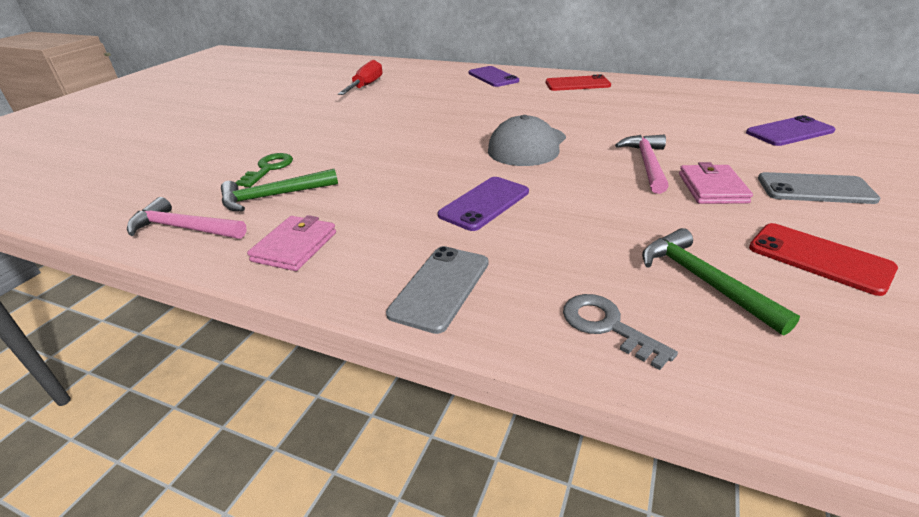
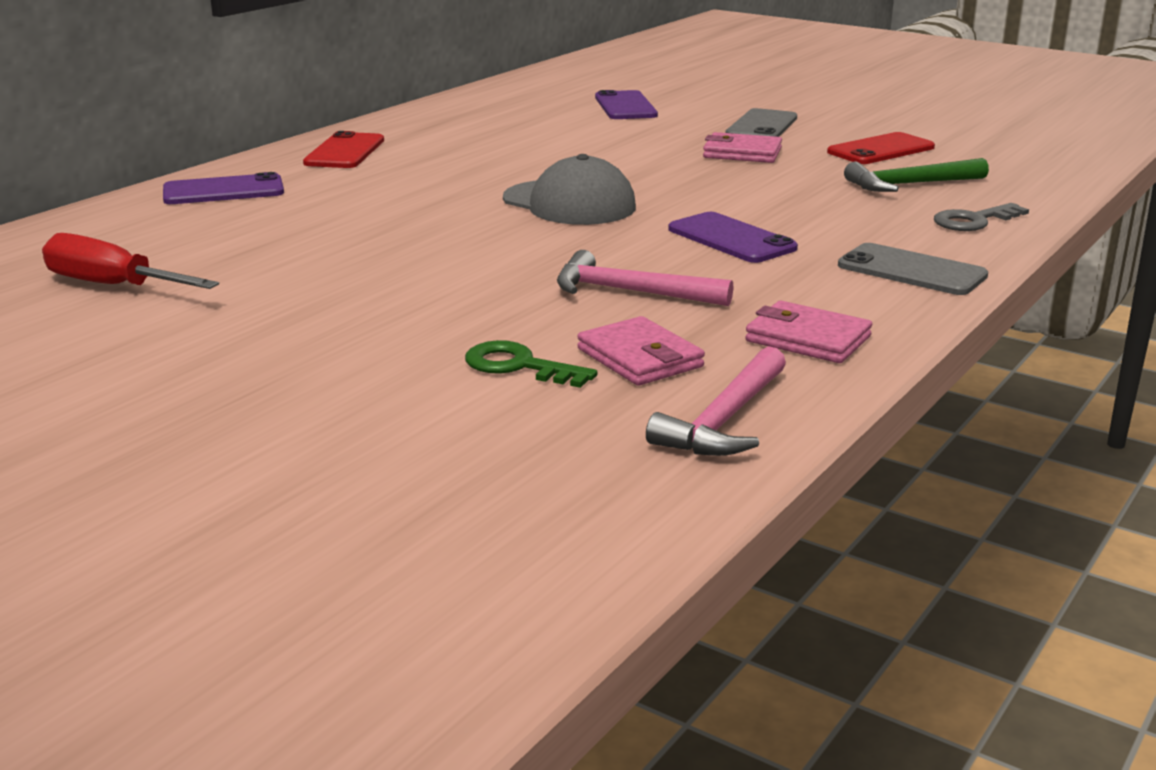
camera: 80 degrees left, 10 degrees down
green hammer [221,169,338,211] -> pink wallet [577,316,705,386]
pink hammer [615,135,669,194] -> pink hammer moved to [557,250,733,306]

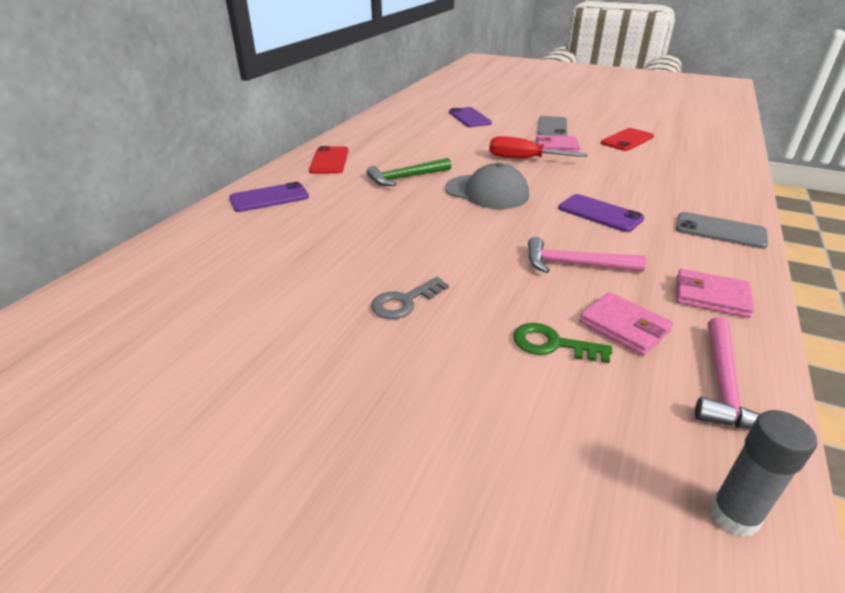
camera: 10 degrees left, 10 degrees up
red screwdriver [42,233,219,289] -> red screwdriver moved to [489,136,587,159]
green hammer [844,158,989,192] -> green hammer moved to [366,158,451,186]
grey key [934,203,1029,231] -> grey key moved to [371,277,449,319]
none -> grey glue stick [710,410,817,537]

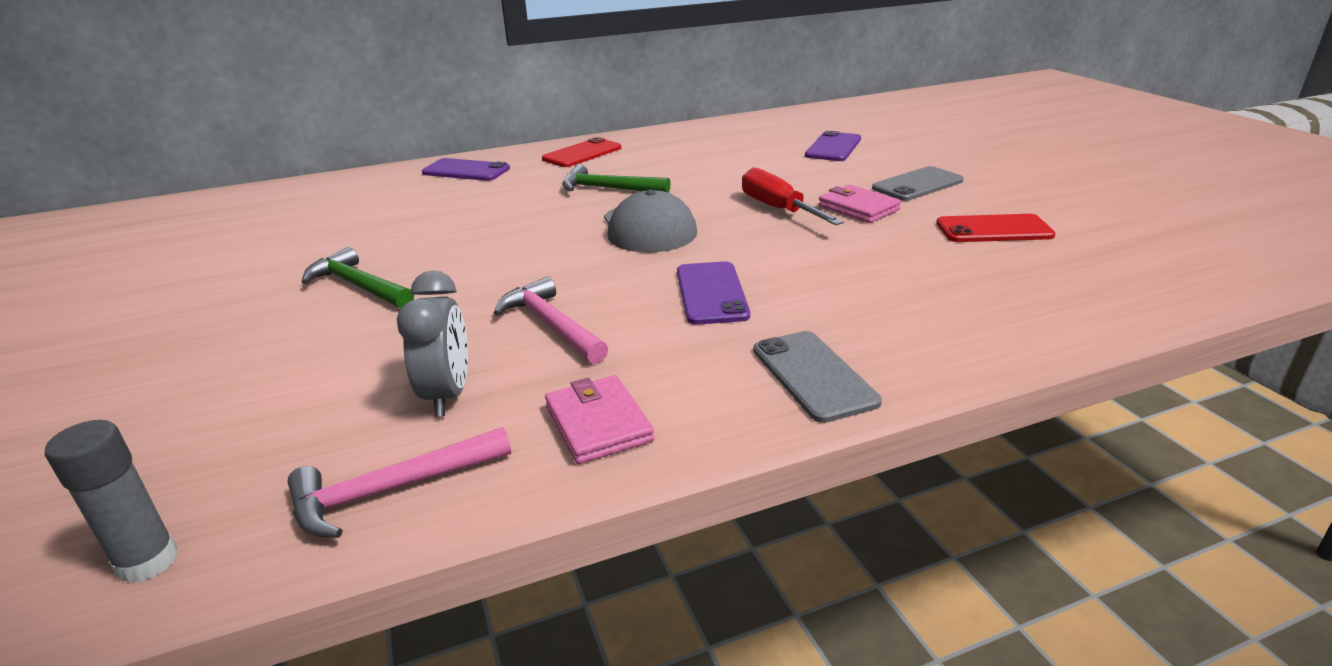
camera: 45 degrees right, 5 degrees down
grey key [371,277,449,319] -> green hammer [302,247,414,308]
green key [513,323,612,363] -> none
pink wallet [579,292,673,356] -> grey clock [397,270,468,416]

